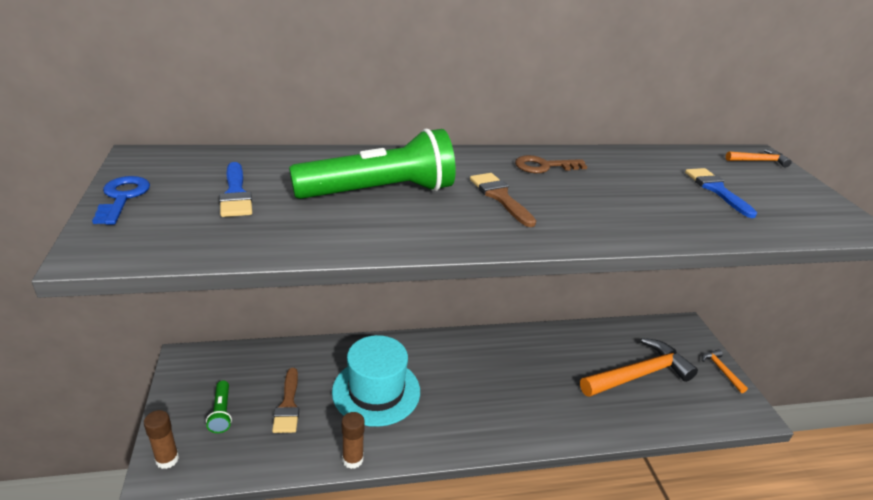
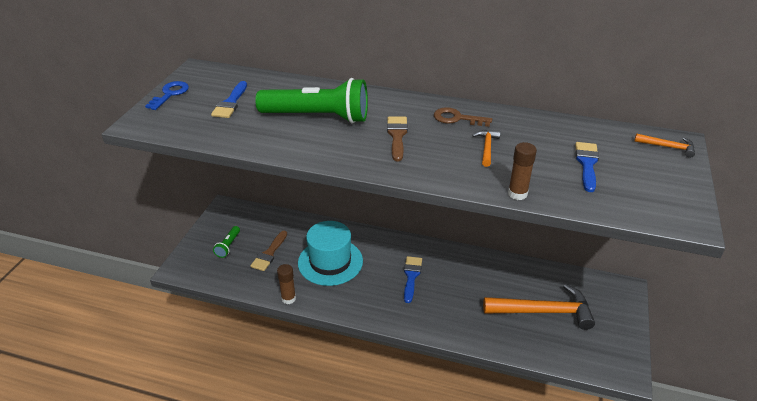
camera: 30 degrees right, 5 degrees up
brown glue stick [144,410,179,469] -> brown glue stick moved to [508,142,537,200]
orange hammer [702,349,748,393] -> orange hammer moved to [472,130,501,167]
none -> blue brush [404,256,422,303]

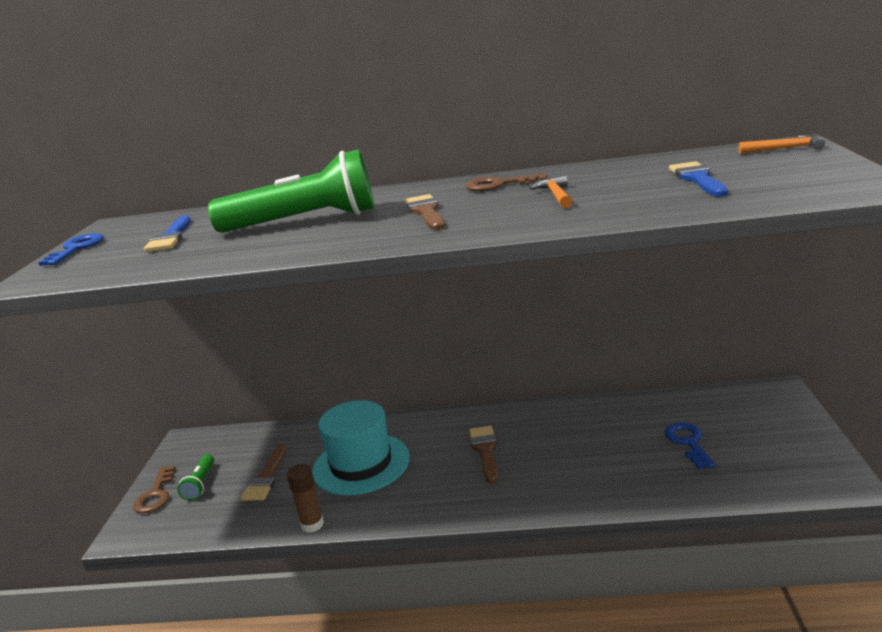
camera: 10 degrees left, 15 degrees down
blue brush [404,256,422,303] -> brown brush [469,426,498,483]
orange hammer [483,284,595,330] -> blue key [665,422,716,469]
brown glue stick [508,142,537,200] -> none
none -> brown key [133,466,175,513]

